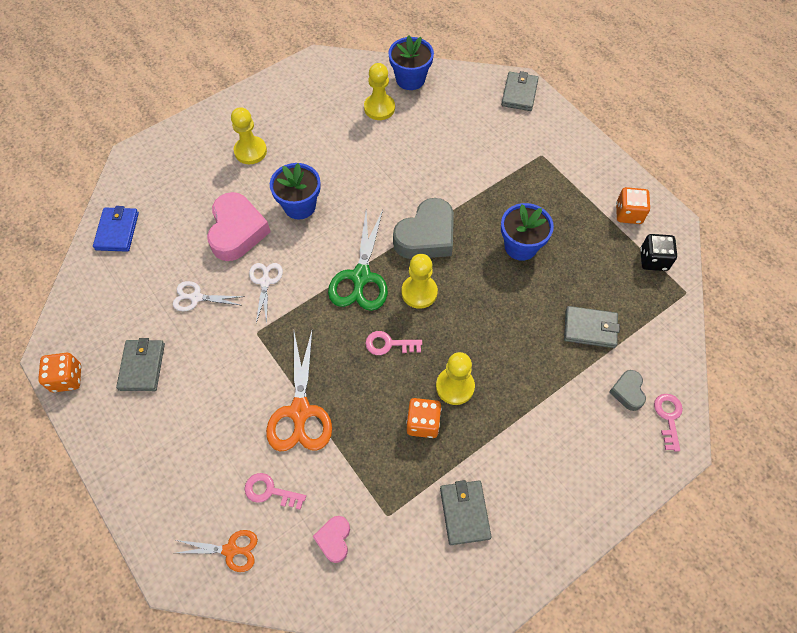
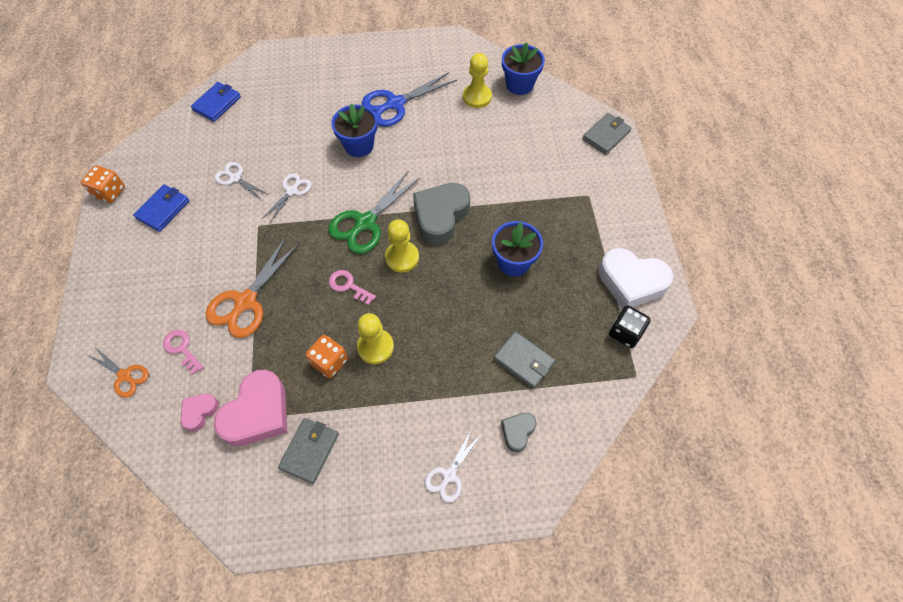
camera: 30 degrees right, 0 degrees up
grey wallet [116,338,165,391] -> blue wallet [133,184,190,232]
pink heart [207,192,271,261] -> pink heart moved to [214,370,287,446]
yellow pawn [231,107,267,164] -> none
grey heart [393,198,454,259] -> grey heart turned 135 degrees clockwise [413,183,470,244]
orange dice [616,187,650,224] -> white heart [599,248,673,308]
pink key [654,394,683,451] -> none
none -> blue scissors [362,72,457,127]
none -> white scissors [424,429,480,503]

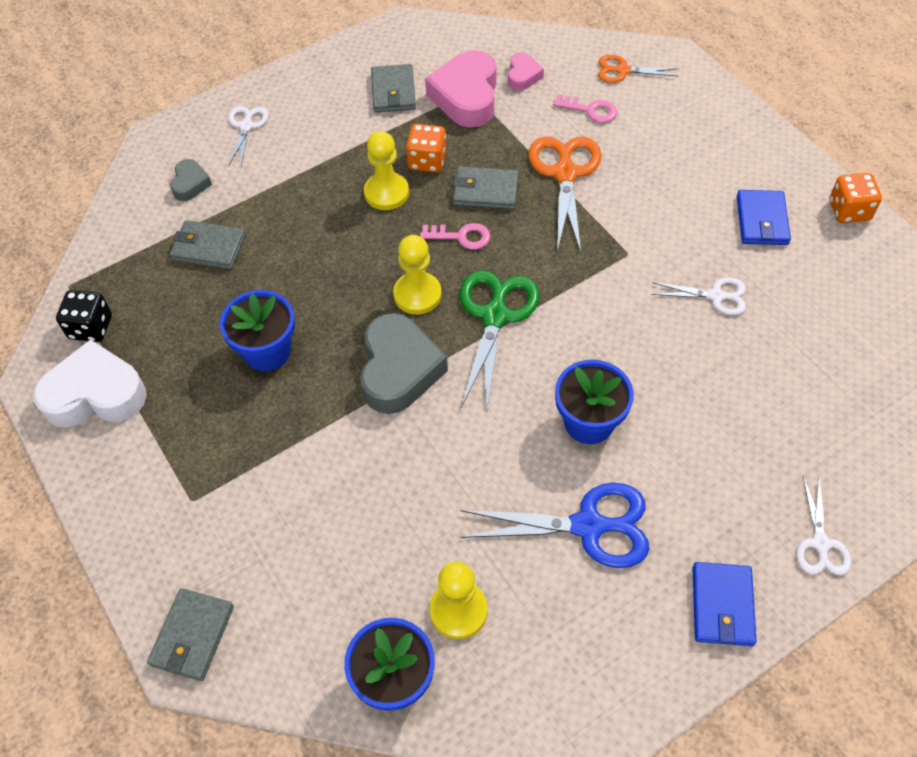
camera: 155 degrees right, 5 degrees down
blue wallet [191,82,241,122] -> blue wallet moved to [693,562,757,646]
white scissors [262,173,312,222] -> white scissors moved to [796,476,851,575]
blue scissors [362,72,457,127] -> blue scissors turned 60 degrees clockwise [460,483,649,568]
none -> grey wallet [453,166,519,209]

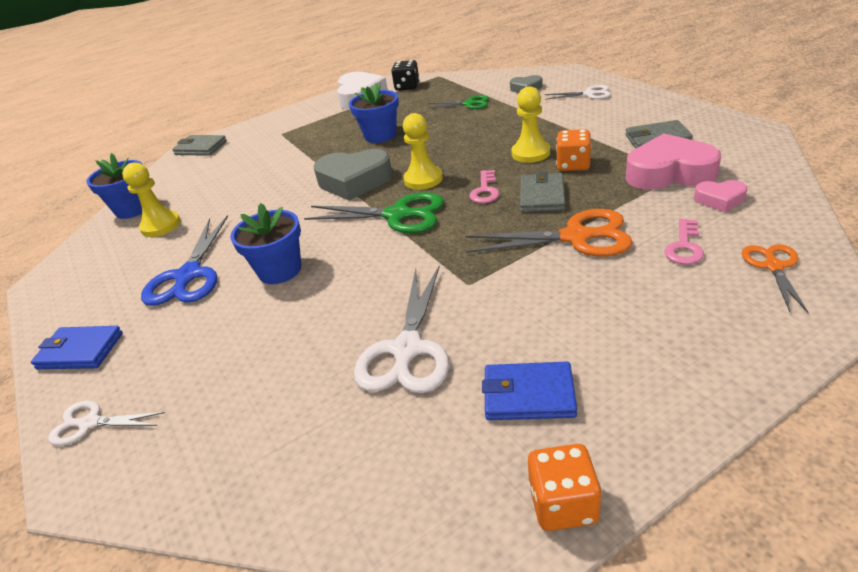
camera: 95 degrees right, 20 degrees down
grey wallet [170,220,246,269] -> green scissors [428,95,489,109]
white scissors [651,277,746,315] -> white scissors [354,266,449,393], size x1.75

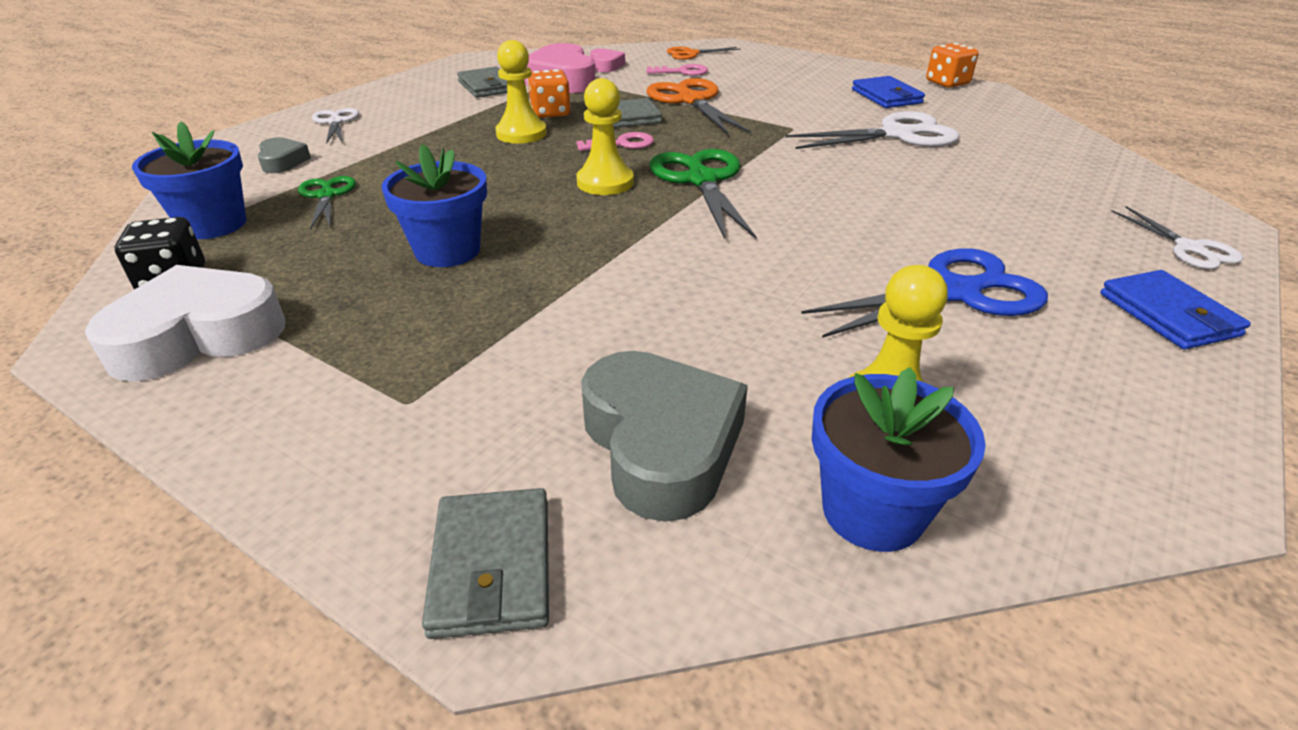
camera: 120 degrees left, 0 degrees up
blue flower pot [230,203,301,284] -> blue flower pot moved to [132,121,246,239]
grey heart [314,149,393,200] -> grey heart moved to [581,351,748,522]

